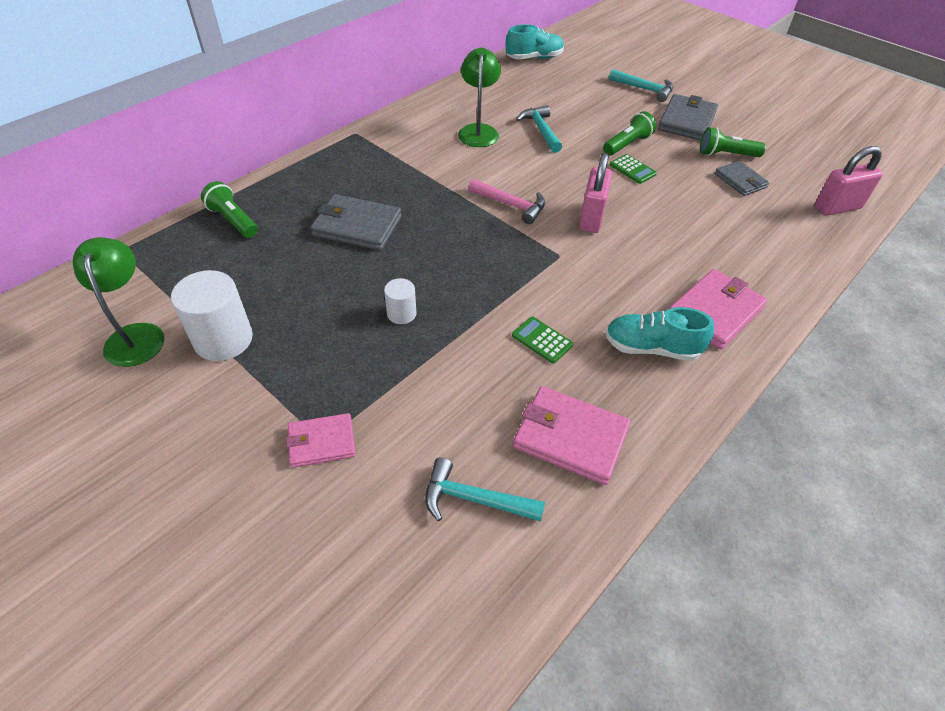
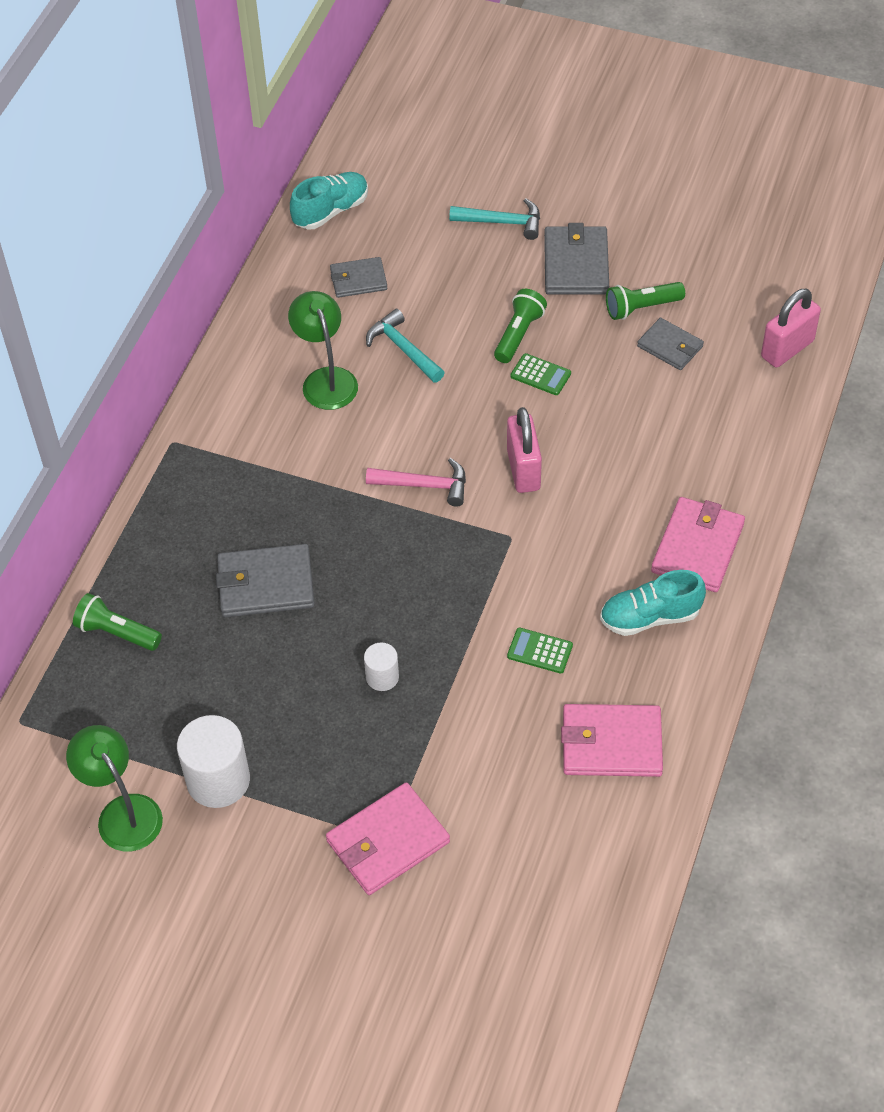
camera: 20 degrees left, 5 degrees up
pink wallet [286,413,356,468] -> pink wallet [326,782,450,895], size x1.59
turquoise hammer [425,458,545,522] -> none
none -> grey wallet [330,257,387,298]

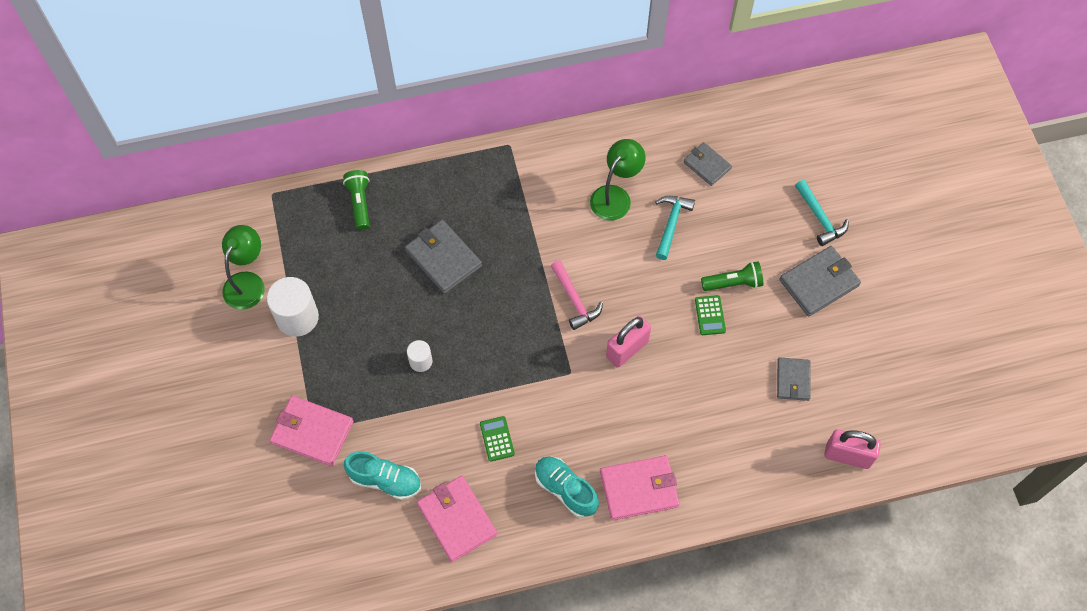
camera: 55 degrees right, 10 degrees up
turquoise shoe [290,172,368,230] -> turquoise shoe moved to [344,451,421,500]
green flashlight [606,282,685,320] -> none

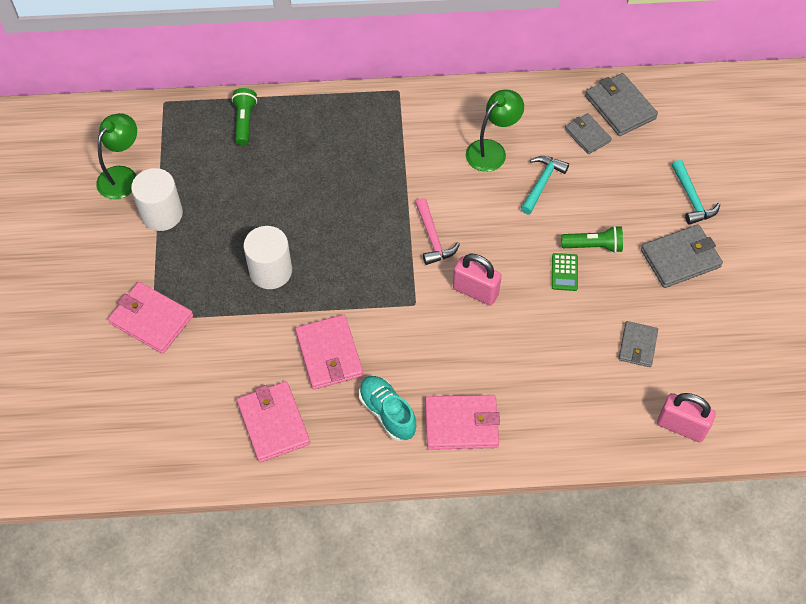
camera: 10 degrees right, 5 degrees down
turquoise shoe [344,451,421,500] -> none
grey wallet [405,220,482,294] -> grey wallet moved to [585,73,658,136]
white cylinder [407,340,433,372] -> white cylinder [243,226,292,289], size x1.86
green calculator [480,416,515,462] -> pink wallet [295,315,363,390]
pink padlock [606,316,651,368] -> pink padlock turned 60 degrees clockwise [453,254,502,305]

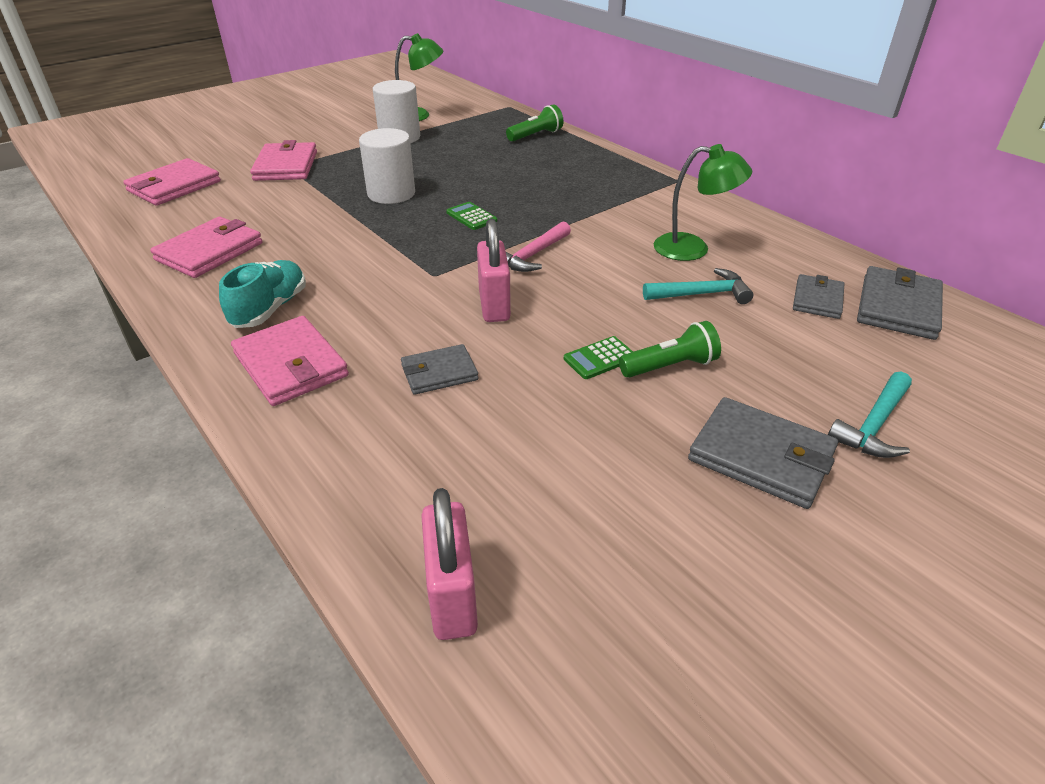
camera: 55 degrees right, 20 degrees down
pink wallet [295,315,363,390] -> pink wallet moved to [123,158,221,206]
green flashlight [562,226,623,253] -> green flashlight turned 75 degrees counterclockwise [619,321,721,378]
grey wallet [618,321,658,367] -> grey wallet moved to [401,344,479,395]
none -> green calculator [446,202,497,230]

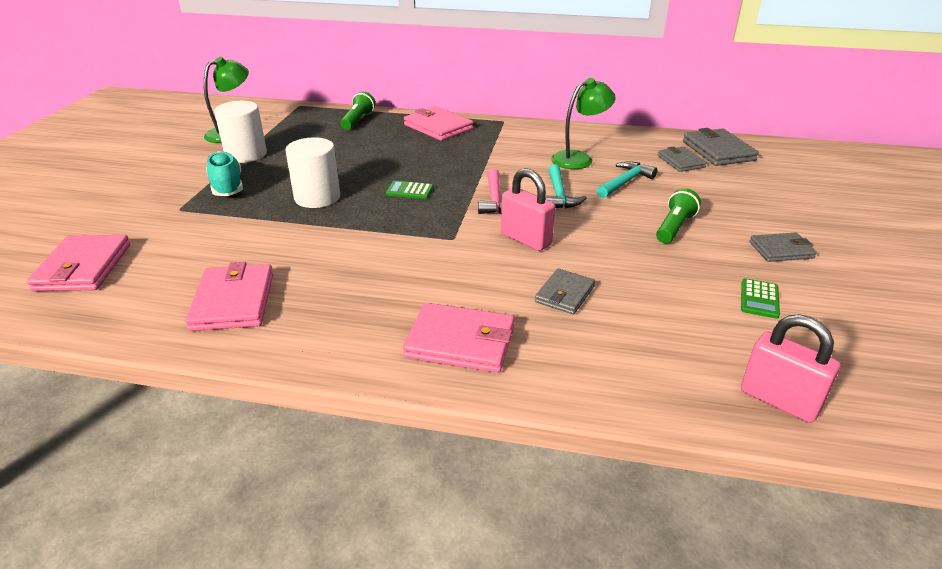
camera: 40 degrees left, 5 degrees down
turquoise shoe [219,260,306,328] -> turquoise shoe moved to [206,151,243,196]
pink wallet [250,140,317,181] -> pink wallet moved to [404,106,473,141]
green calculator [564,336,633,379] -> green calculator moved to [741,278,780,319]
grey wallet [688,397,838,509] -> grey wallet [749,232,817,262], size x0.63
turquoise hammer [828,372,912,458] -> turquoise hammer moved to [545,164,587,208]

